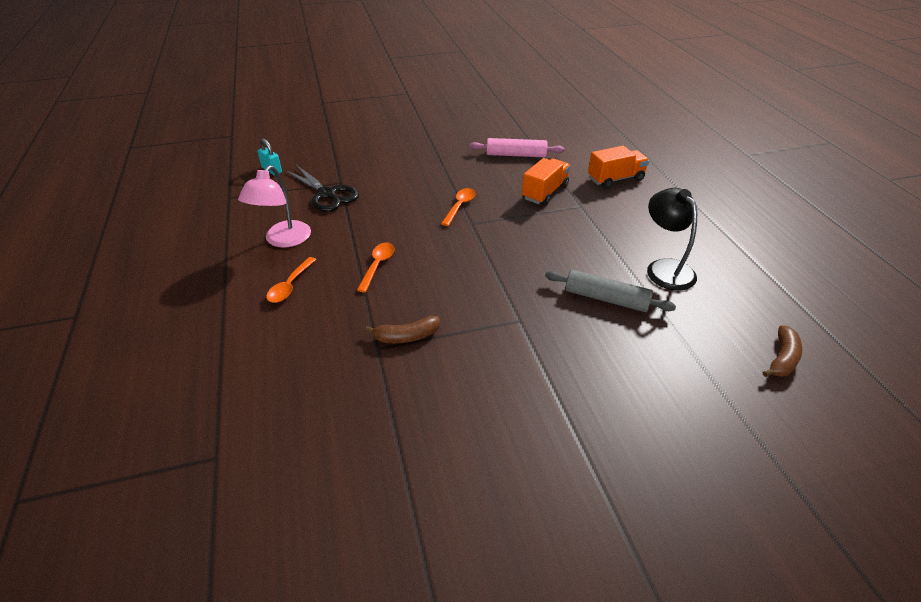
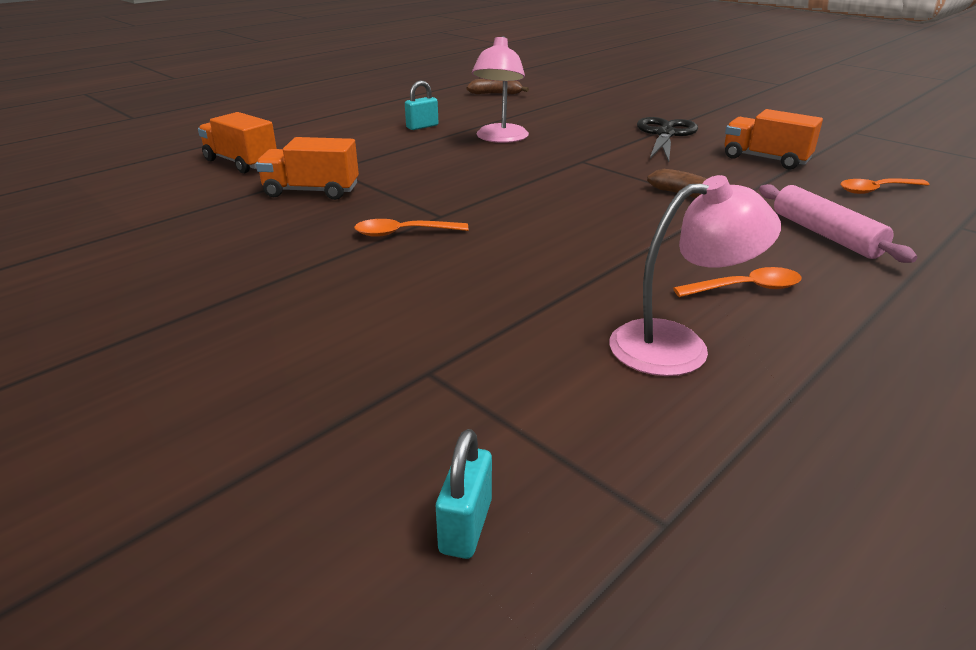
camera: 120 degrees left, 10 degrees down
black scissors [286,165,359,212] -> black scissors moved to [637,117,698,162]
orange spoon [357,242,394,292] -> orange spoon moved to [840,178,930,194]
pink rolling pin [470,138,564,157] -> pink rolling pin moved to [759,184,917,263]
grey rolling pin [545,270,676,312] -> pink lamp [472,36,529,143]
black lamp [647,188,697,291] -> turquoise padlock [405,81,438,130]
none -> orange truck [725,109,823,169]

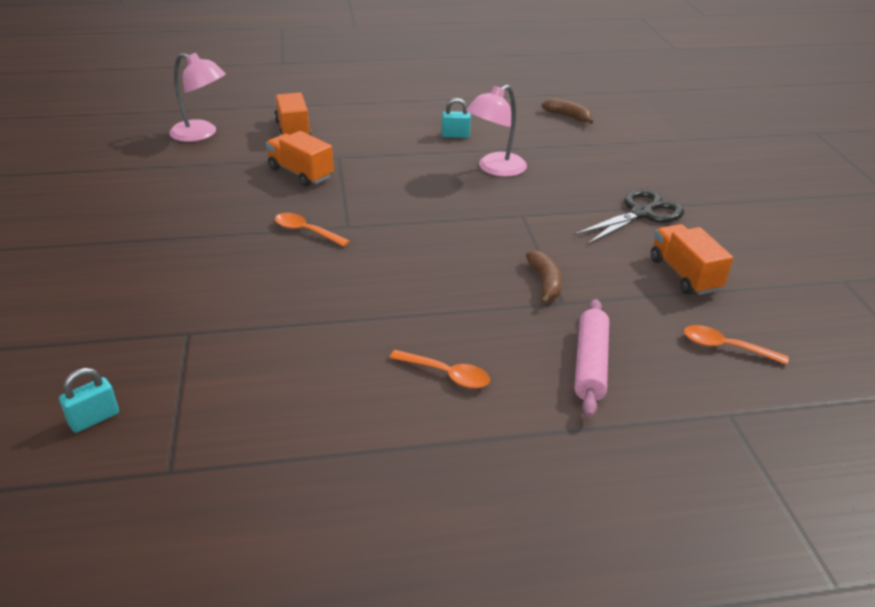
camera: 35 degrees right, 5 degrees up
pink lamp [609,175,781,376] -> pink lamp moved to [169,53,226,142]

